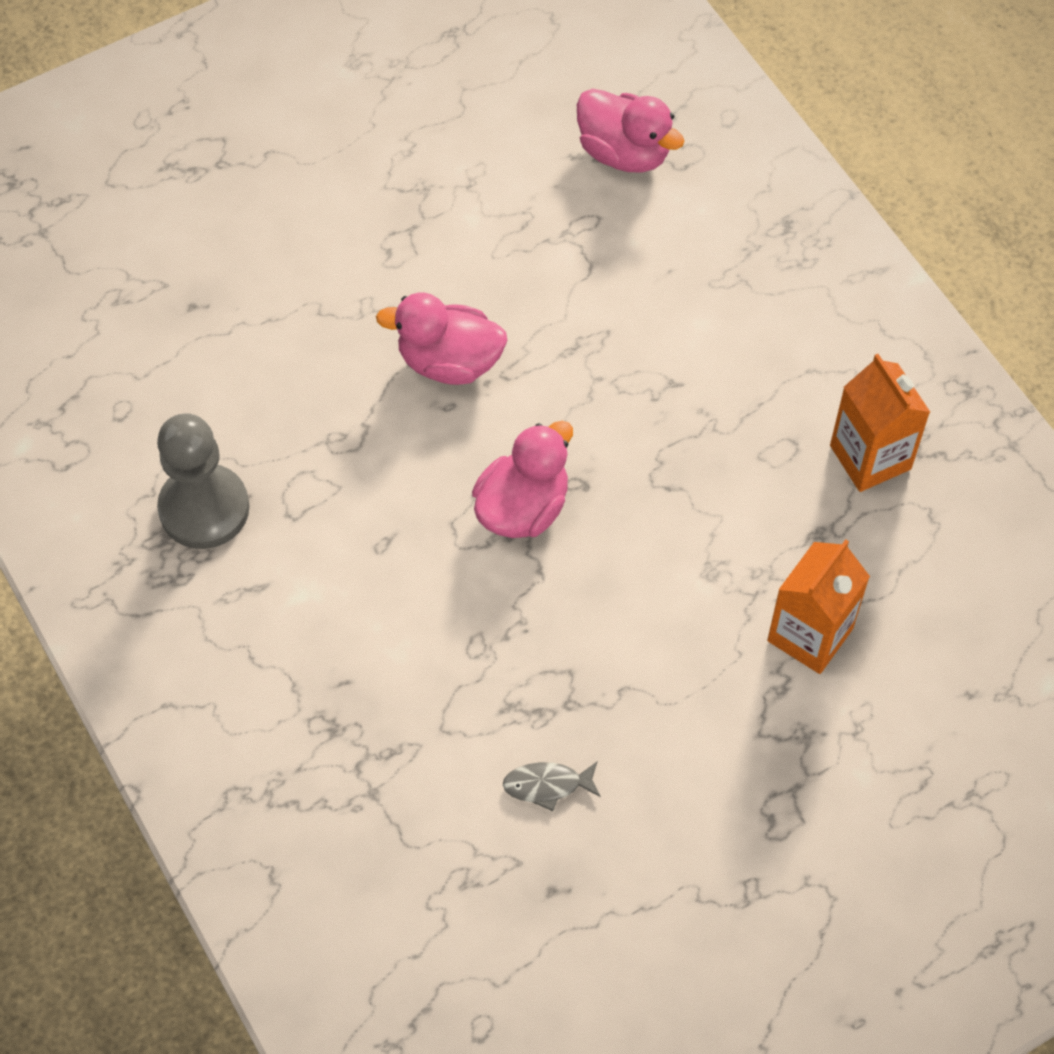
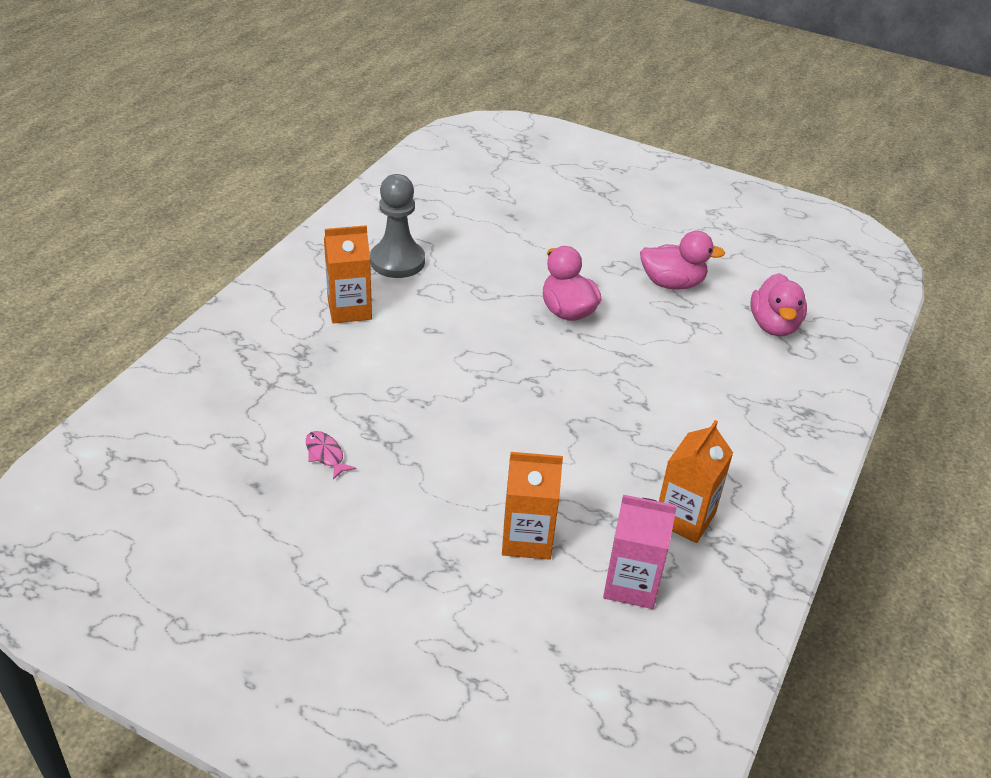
camera: 55 degrees right, 20 degrees down
pink duck [472,421,573,538] -> pink duck moved to [640,231,725,290]
grey fish [503,762,601,811] -> pink fish [306,431,356,480]
none -> orange carton [324,225,372,323]
none -> pink carton [603,495,677,609]

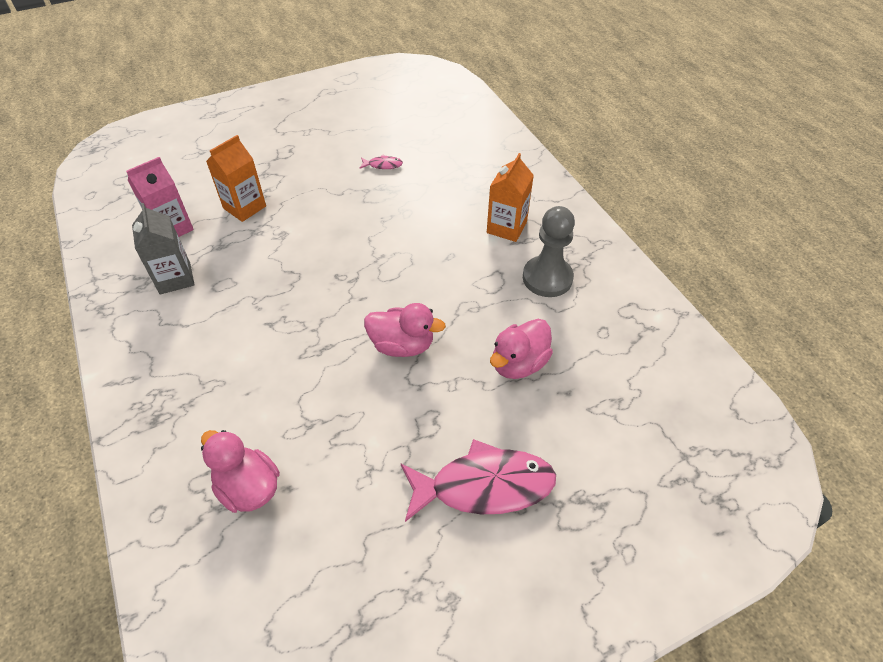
camera: 130 degrees right, 10 degrees up
pink duck [640,231,725,290] -> pink duck moved to [490,319,553,379]
orange carton [659,420,733,543] -> grey carton [132,203,195,294]
none -> pink fish [400,439,556,522]

